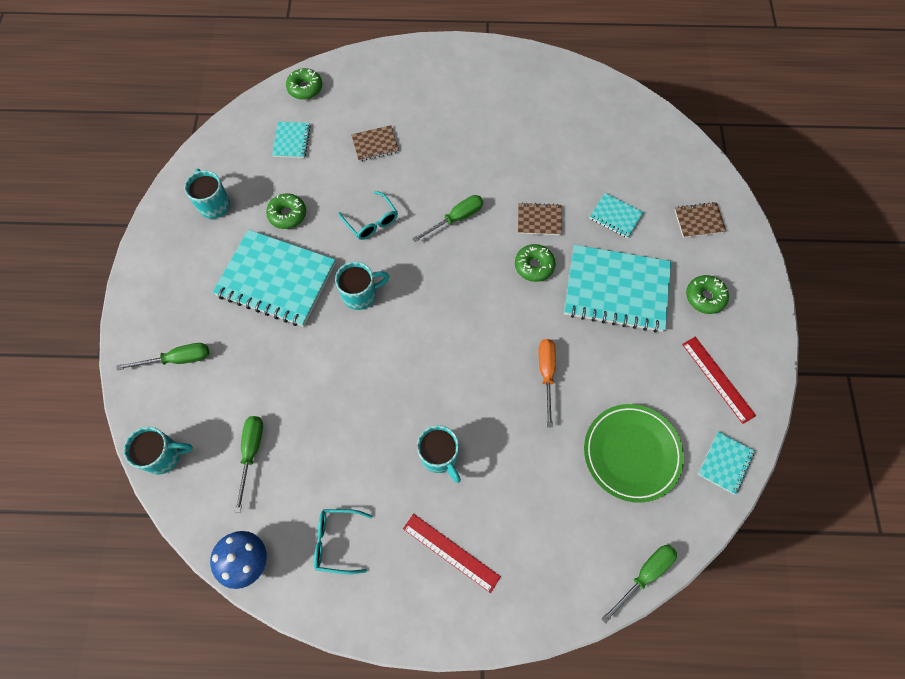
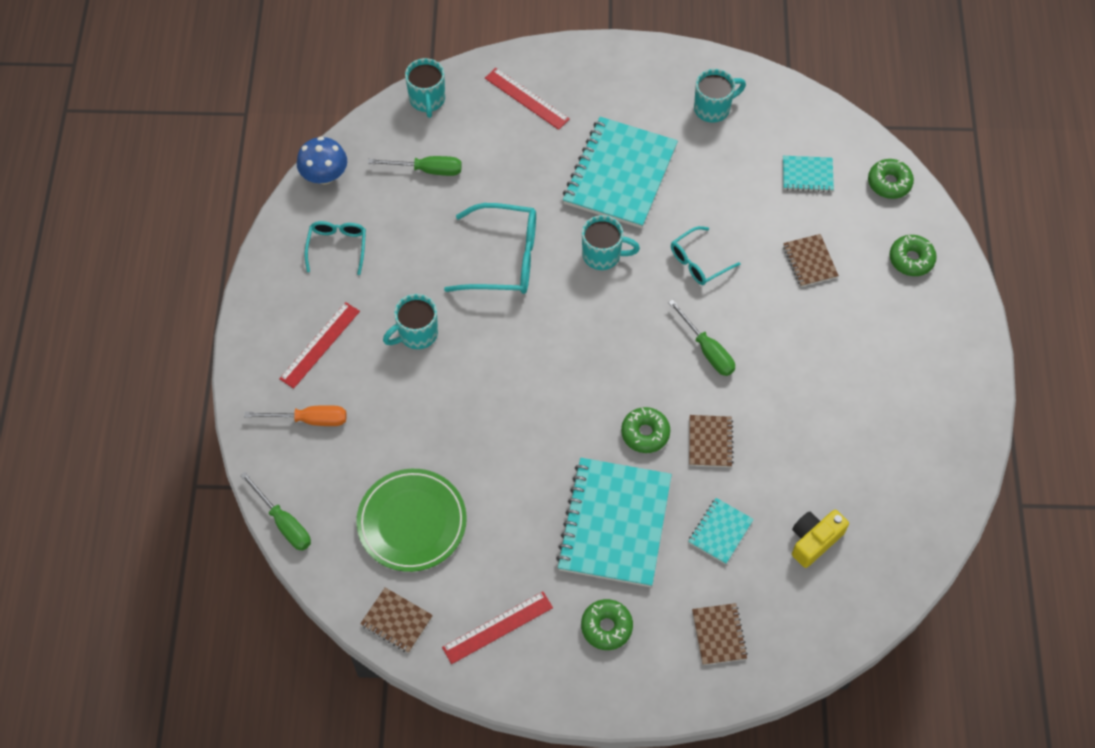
camera: 90 degrees right, 5 degrees down
green screwdriver [117,343,209,370] -> red ruler [485,68,569,130]
green donut [266,193,306,229] -> green donut moved to [889,235,937,276]
turquoise mug [335,262,389,310] -> turquoise mug turned 60 degrees counterclockwise [582,215,640,270]
orange screwdriver [538,339,556,428] -> orange screwdriver moved to [244,405,346,426]
turquoise notebook [698,431,755,495] -> brown notebook [360,587,433,653]
none -> turquoise glasses [444,203,536,294]
none -> yellow camera [792,510,849,568]

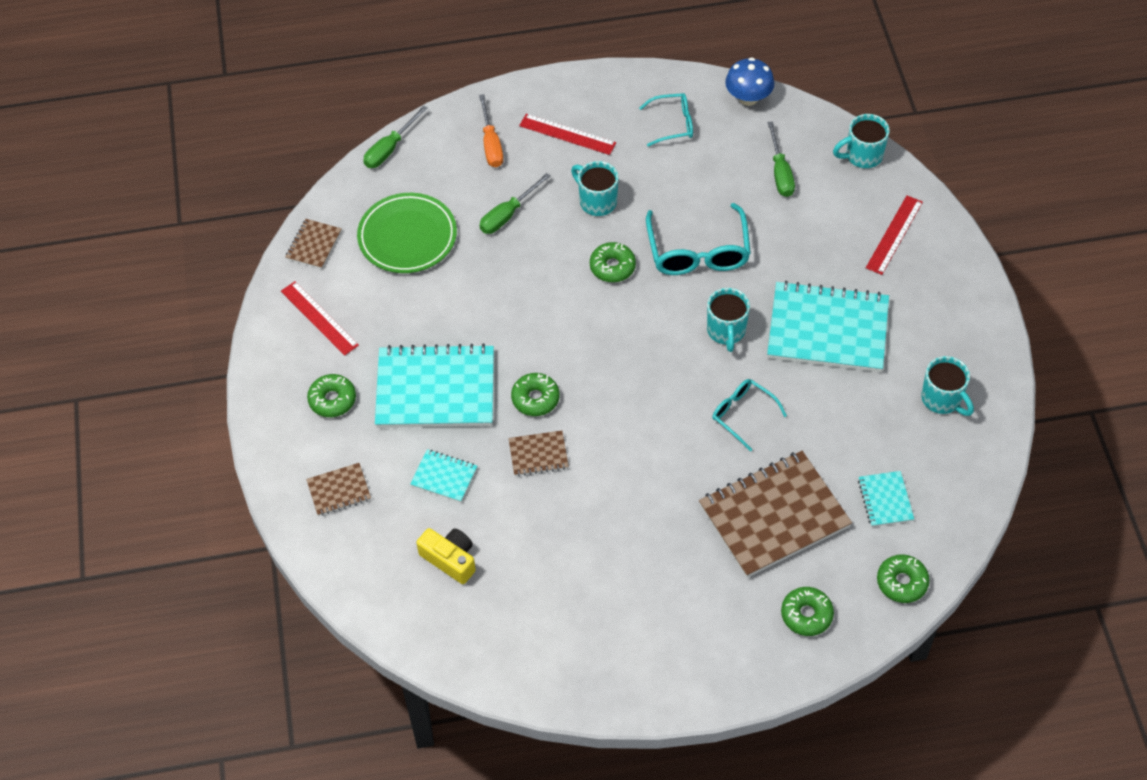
camera: 80 degrees right, 5 degrees down
green screwdriver [668,300,735,376] -> green screwdriver moved to [479,173,550,234]
brown notebook [783,234,839,287] -> brown notebook [699,451,852,578], size x2.17
none -> green donut [590,242,636,282]

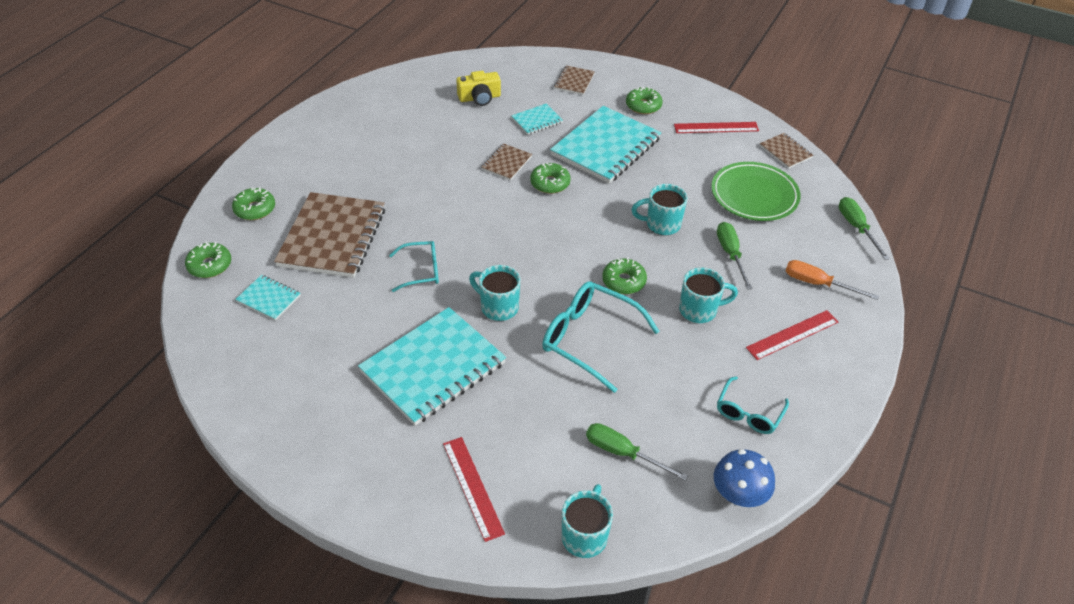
camera: 125 degrees right, 10 degrees down
turquoise mug [921,356,974,416] -> turquoise mug moved to [632,184,687,235]

